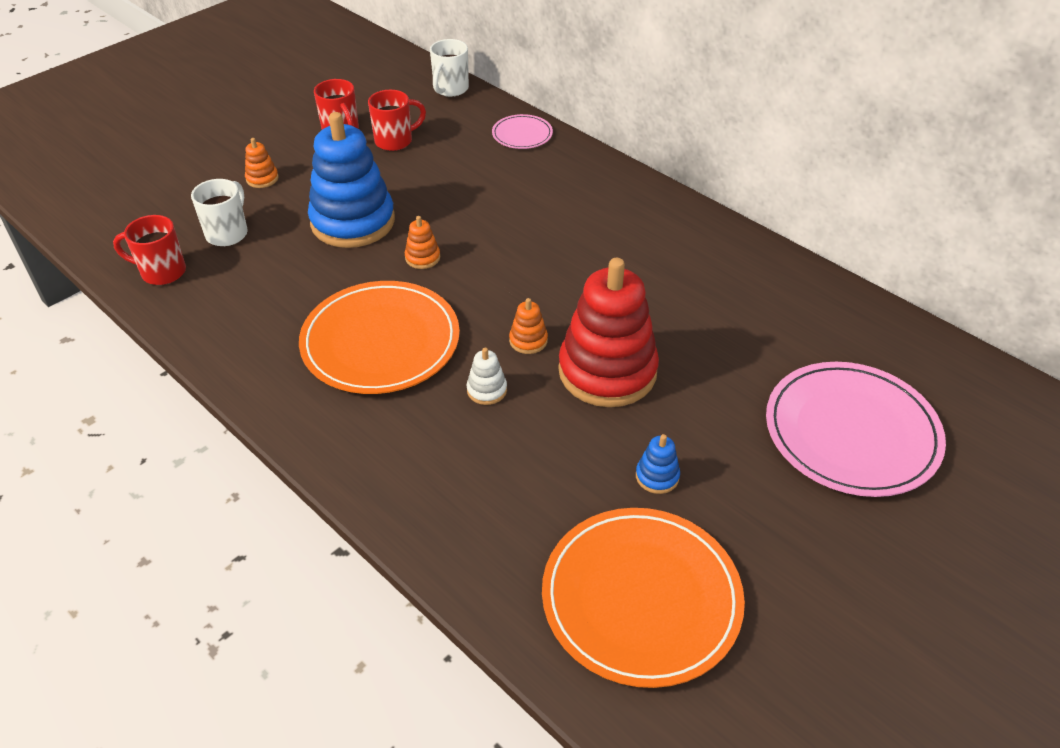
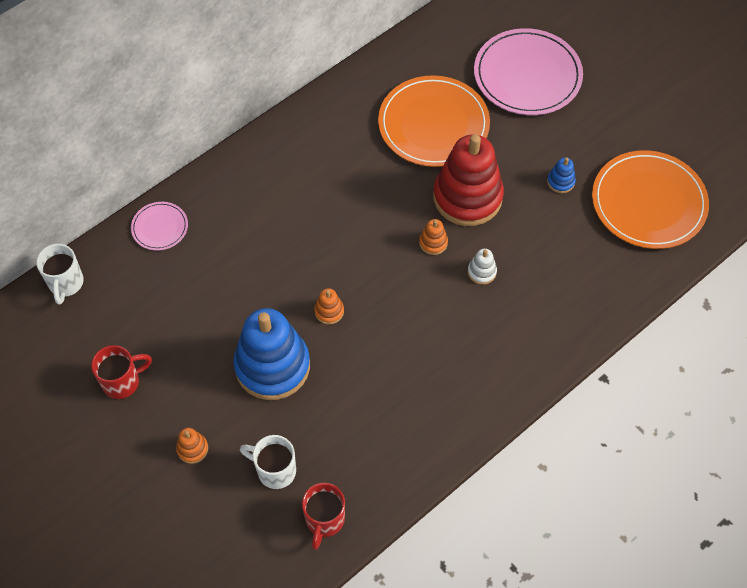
camera: 85 degrees left, 15 degrees up
orange plate [299,281,460,394] -> orange plate moved to [378,75,490,167]
red mug [368,90,426,151] -> none
white mug [430,39,469,97] -> white mug turned 60 degrees clockwise [36,244,84,305]

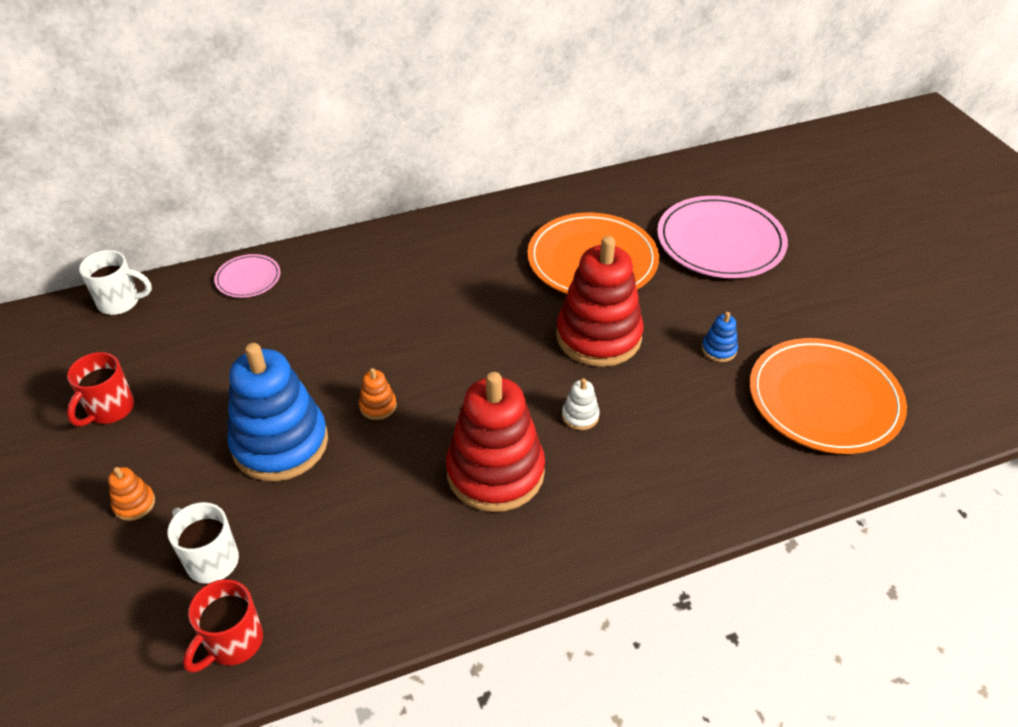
camera: 20 degrees right, 15 degrees down
white mug [36,244,84,305] -> white mug turned 105 degrees counterclockwise [79,250,152,315]
red mug [91,345,152,399] -> red mug turned 120 degrees clockwise [67,352,134,427]
orange stacking toy [419,219,448,255] -> none
none -> red stacking toy [446,372,545,512]

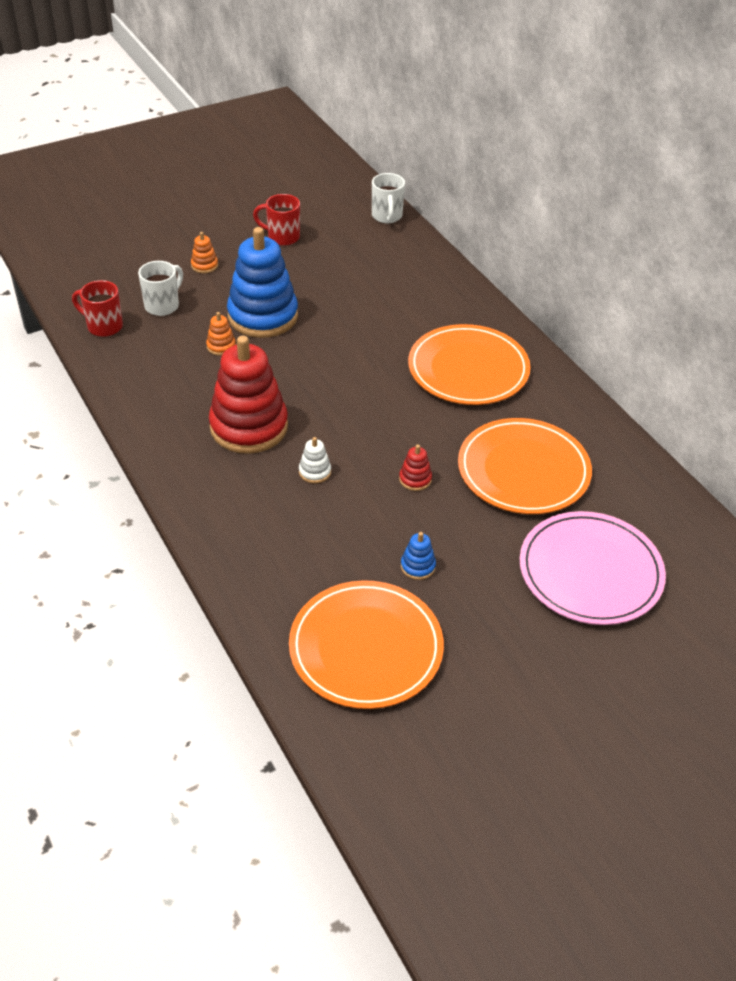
camera: 80 degrees right, 0 degrees up
pink plate [214,254,281,298] -> none
orange stacking toy [359,368,397,420] -> orange stacking toy moved to [206,312,236,356]
red stacking toy [556,236,644,367] -> red stacking toy [399,444,432,491], size x0.40
none -> orange plate [408,324,531,405]

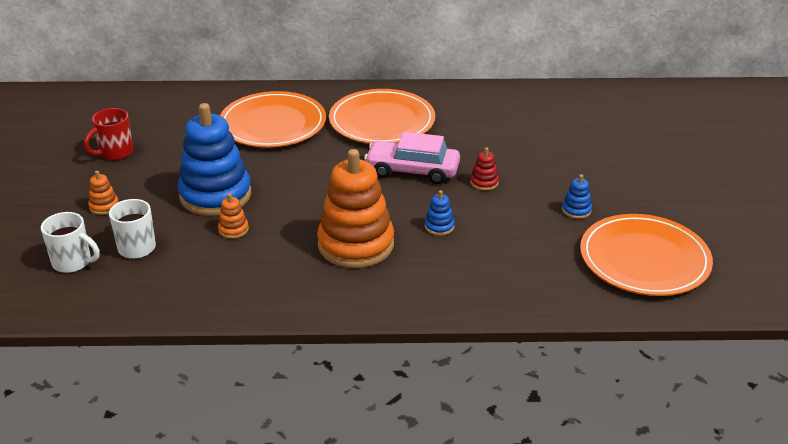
camera: 60 degrees left, 10 degrees down
red mug [72,280,123,337] -> none
red stacking toy [209,336,288,454] -> orange stacking toy [317,149,394,268]
white stacking toy [299,437,331,483] -> blue stacking toy [424,190,455,236]
white mug [372,173,405,223] -> white mug moved to [41,212,100,273]
orange plate [458,418,592,514] -> orange plate moved to [220,91,326,147]
pink plate [520,511,666,625] -> none
none -> pink car [364,132,460,184]

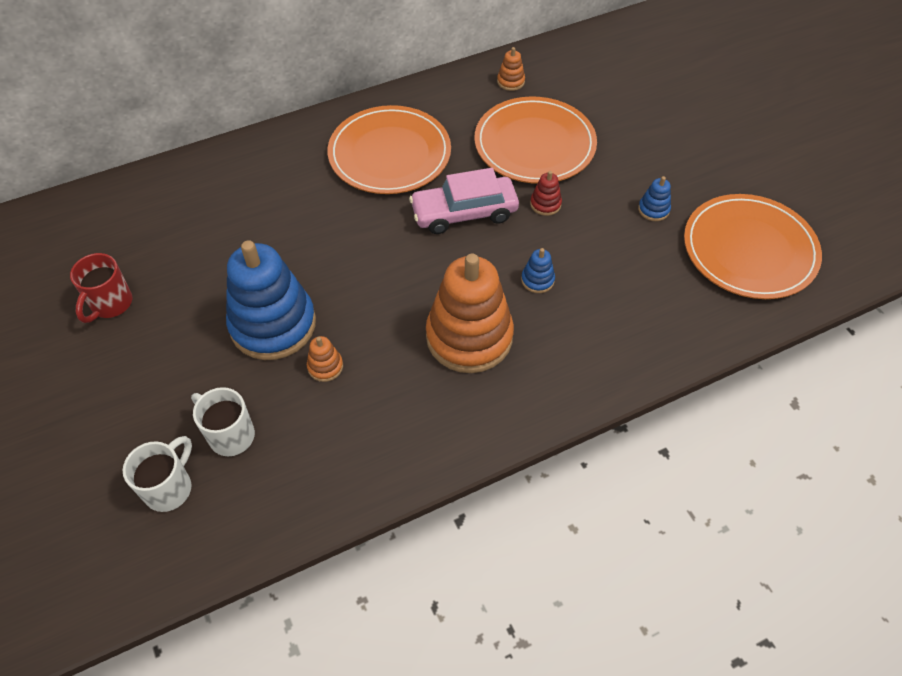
camera: 25 degrees left, 20 degrees up
white mug [41,212,100,273] -> white mug turned 60 degrees counterclockwise [123,436,192,512]
orange stacking toy [88,171,119,215] -> orange stacking toy moved to [497,47,525,91]
orange plate [220,91,326,147] -> orange plate moved to [474,96,597,184]

